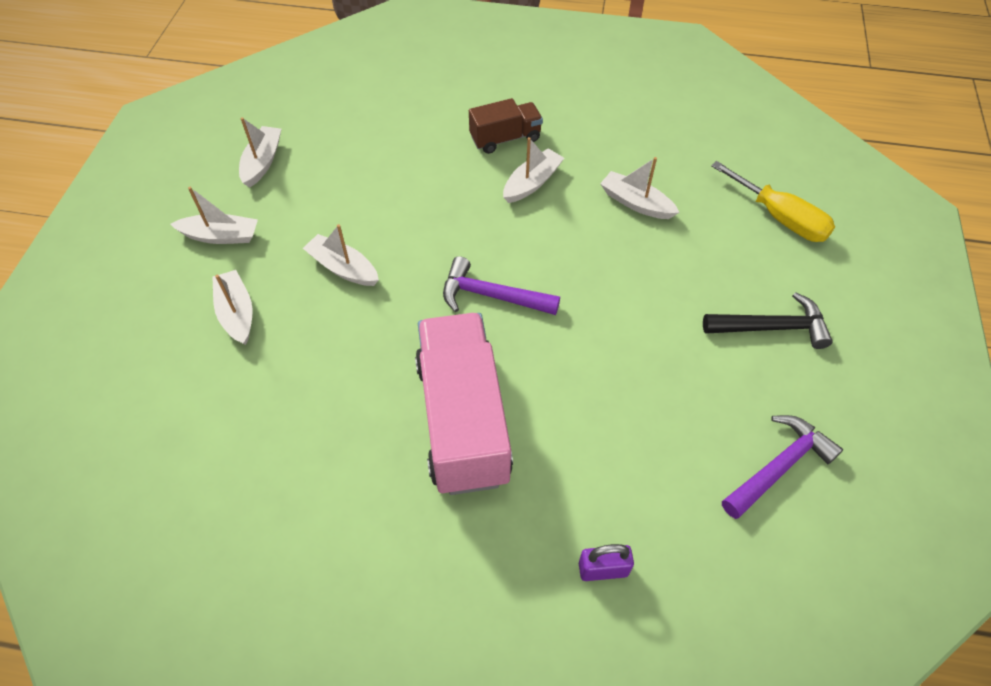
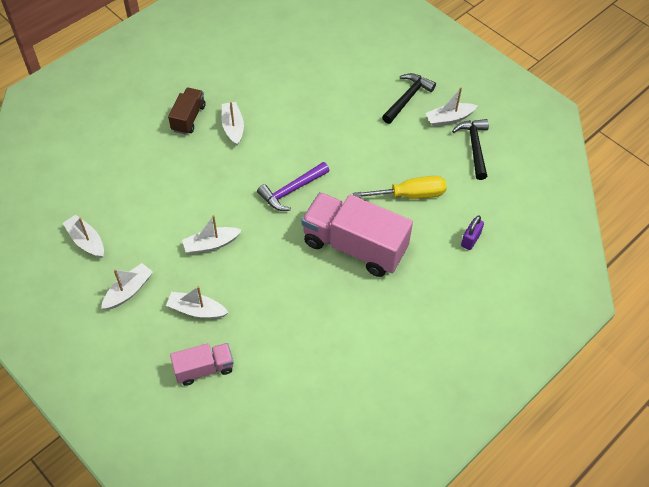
camera: 55 degrees left, 0 degrees up
white boat [600,157,680,219] -> white boat moved to [425,87,478,126]
yellow screwdriver [711,161,835,242] -> yellow screwdriver moved to [353,176,447,199]
purple hammer [722,415,843,519] -> black hammer [452,119,489,180]
none -> pink truck [170,343,234,386]

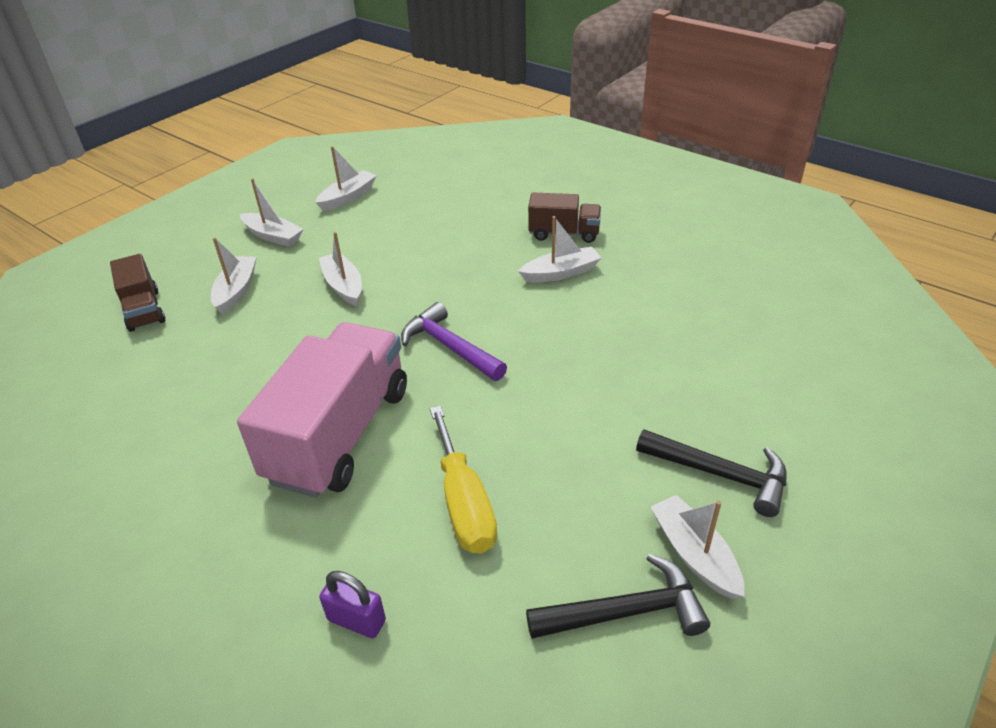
camera: 85 degrees right, 15 degrees down
pink truck [170,343,234,386] -> brown truck [110,254,165,332]

